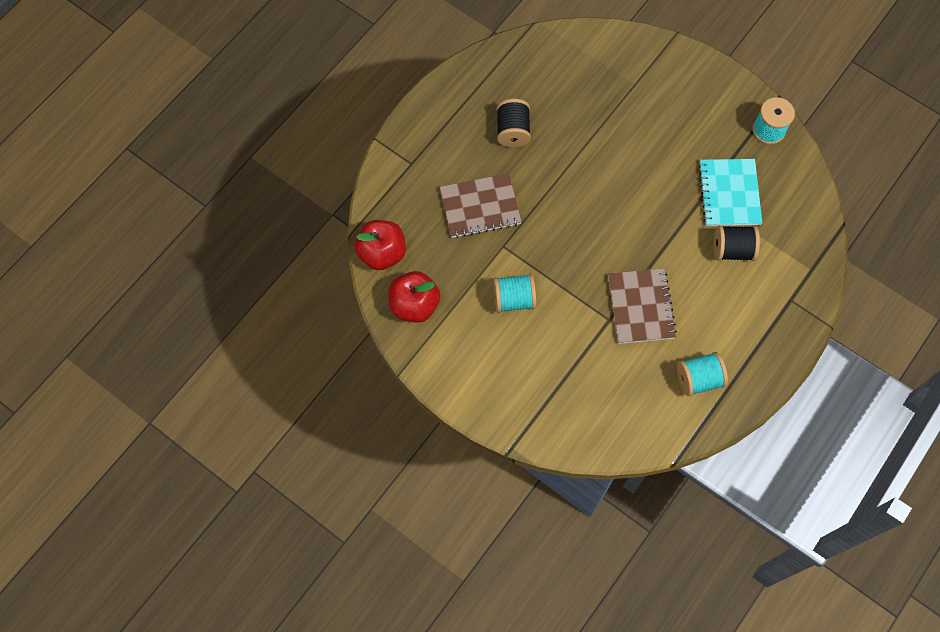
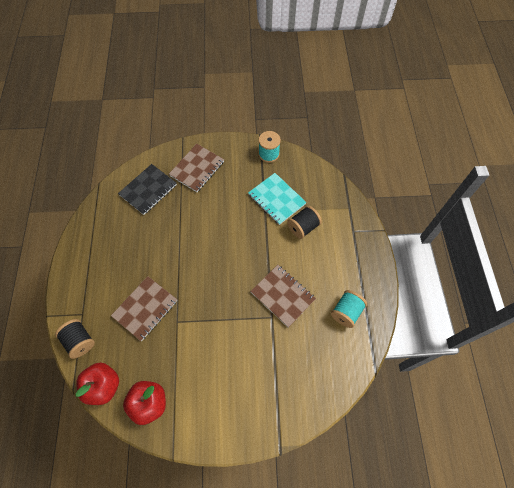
camera: 40 degrees left, 5 degrees down
turquoise spool [493,274,536,313] -> none
black spool [497,99,531,147] -> black spool moved to [55,319,95,359]
none -> black notebook [118,164,177,215]
none -> brown notebook [169,144,224,192]

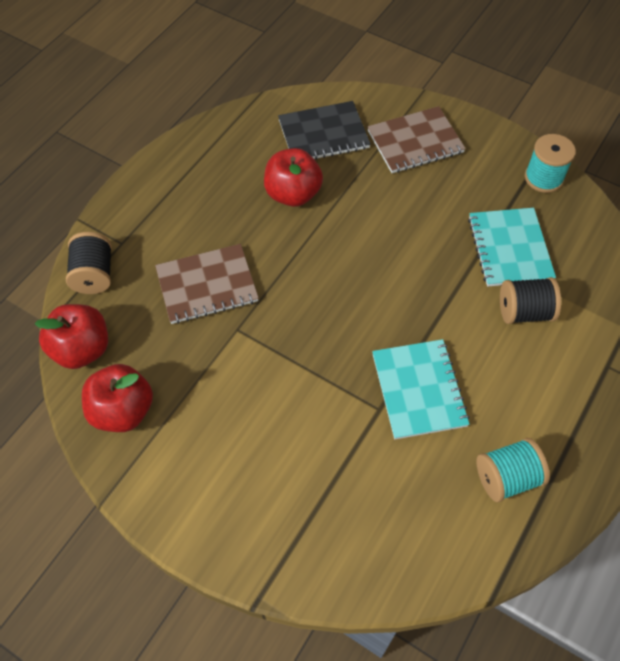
camera: 35 degrees right, 5 degrees down
brown notebook [250,265,316,328] -> turquoise notebook [372,339,470,439]
none -> red apple [264,148,323,207]

